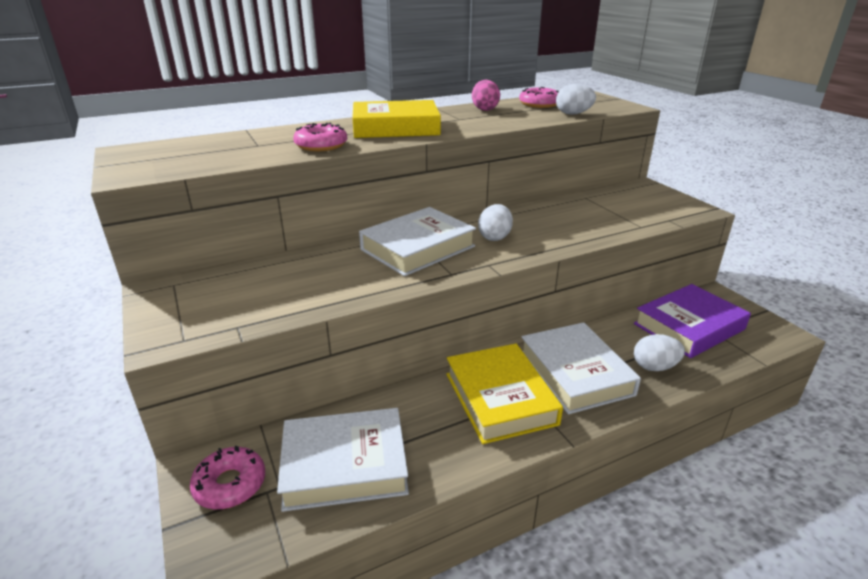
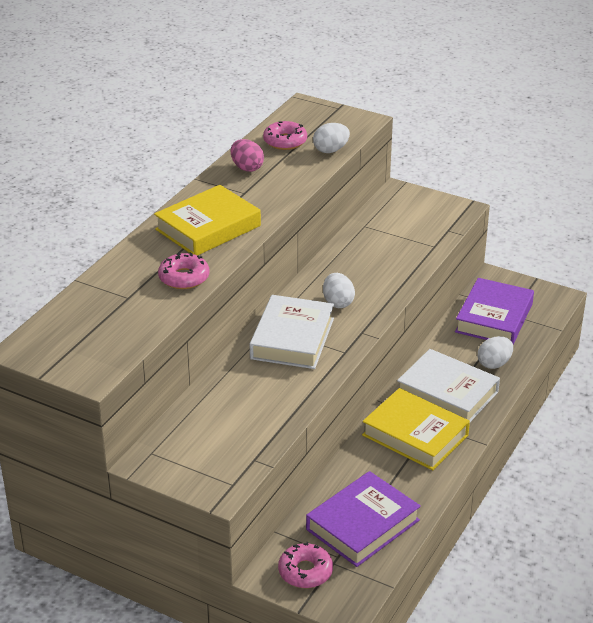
camera: 35 degrees left, 5 degrees up
white book [277,408,409,512] -> purple book [306,471,421,567]

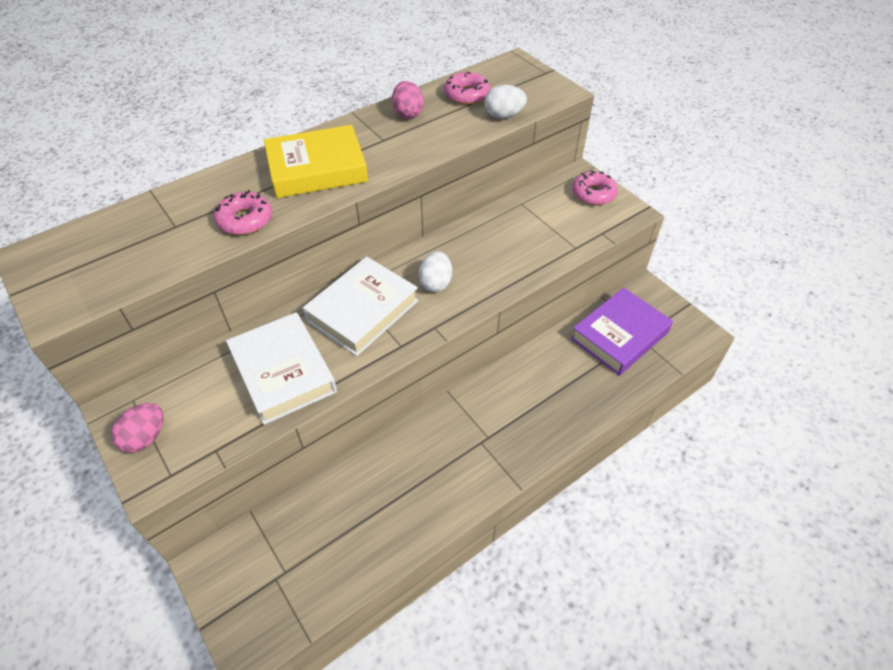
camera: 25 degrees right, 15 degrees up
pink donut [278,542,333,588] -> pink donut moved to [572,170,618,205]
purple book [306,471,421,567] -> none
yellow book [362,388,470,470] -> none
white book [397,349,500,422] -> white book moved to [226,312,337,425]
white egg [478,336,513,369] -> none
none -> pink egg [111,403,163,453]

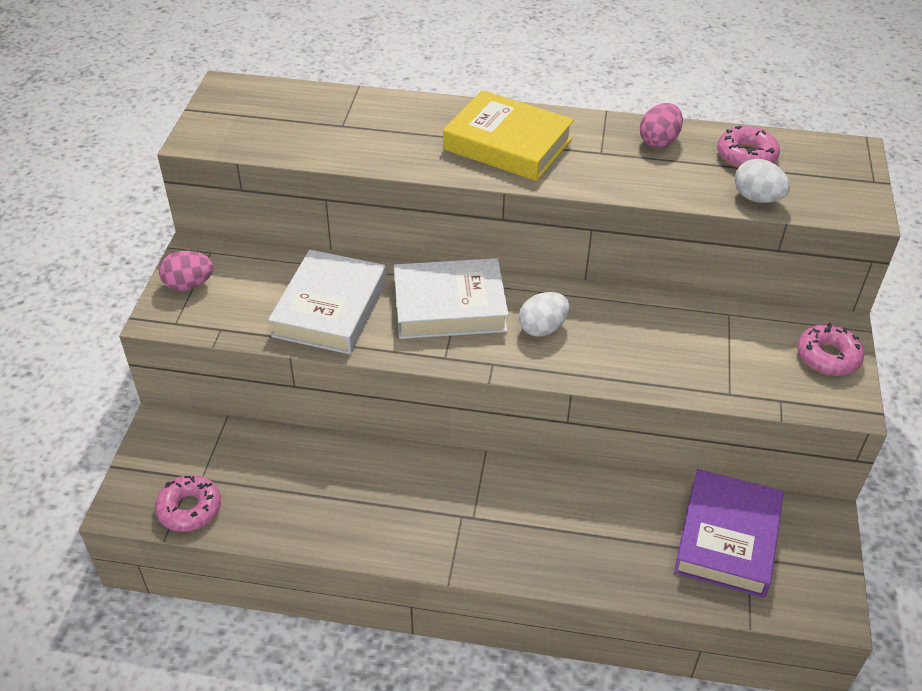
camera: 45 degrees right, 5 degrees down
pink donut [214,190,272,235] -> pink donut moved to [155,475,221,532]
purple book [571,287,673,376] -> purple book turned 75 degrees counterclockwise [674,469,784,598]

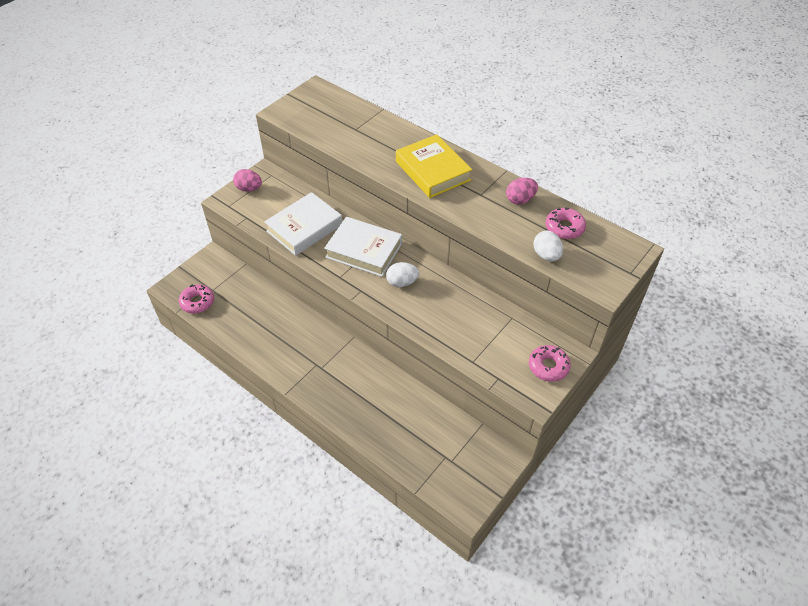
camera: 30 degrees right, 5 degrees up
purple book [674,469,784,598] -> none

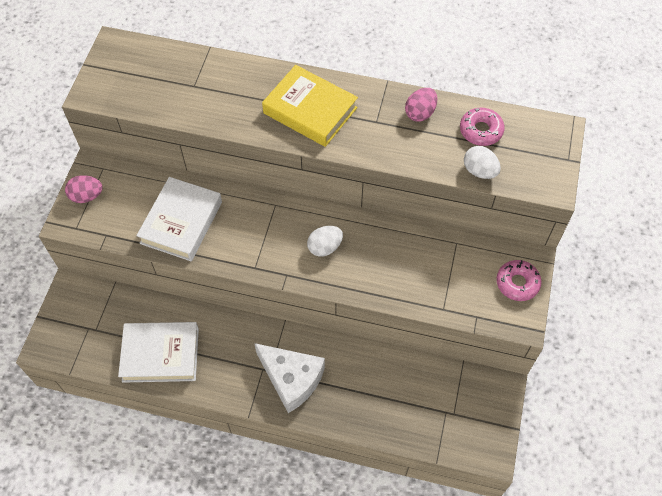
camera: 25 degrees left, 10 degrees up
pink donut [179,284,214,313] -> none
white book [324,217,402,277] -> white book moved to [118,322,199,383]
none -> white cheese [254,343,325,413]

